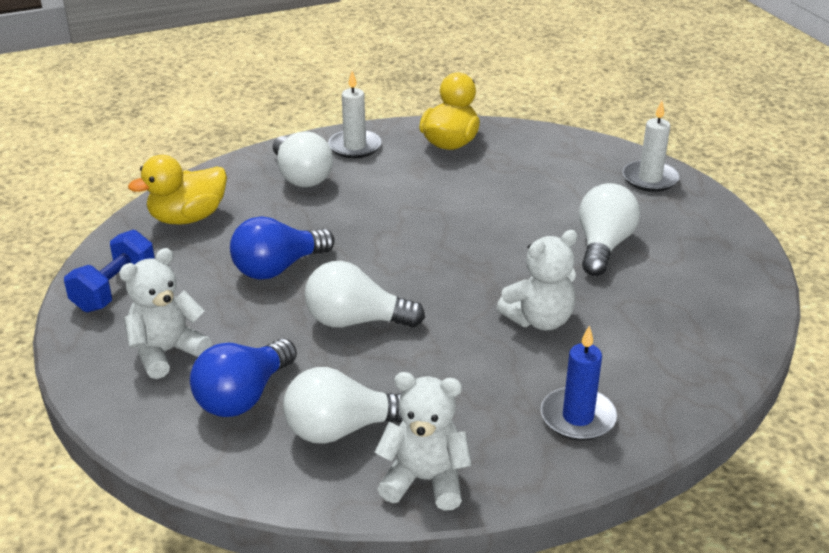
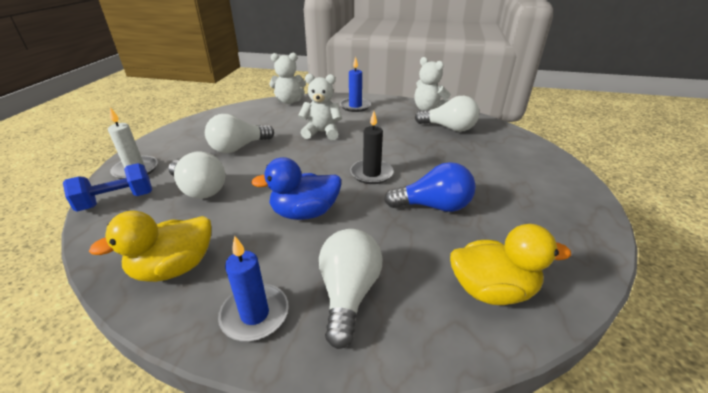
camera: 145 degrees left, 0 degrees up
blue dumbbell [64,230,155,312] -> blue dumbbell moved to [63,163,152,211]
white teddy bear [119,248,212,379] -> white teddy bear moved to [269,53,306,104]
blue light bulb [190,339,297,417] -> none
white light bulb [305,261,425,328] -> white light bulb moved to [168,151,225,199]
white candle [328,71,382,158] -> blue candle [218,236,289,341]
none -> blue duck [251,157,341,220]
none -> black candle [350,111,394,184]

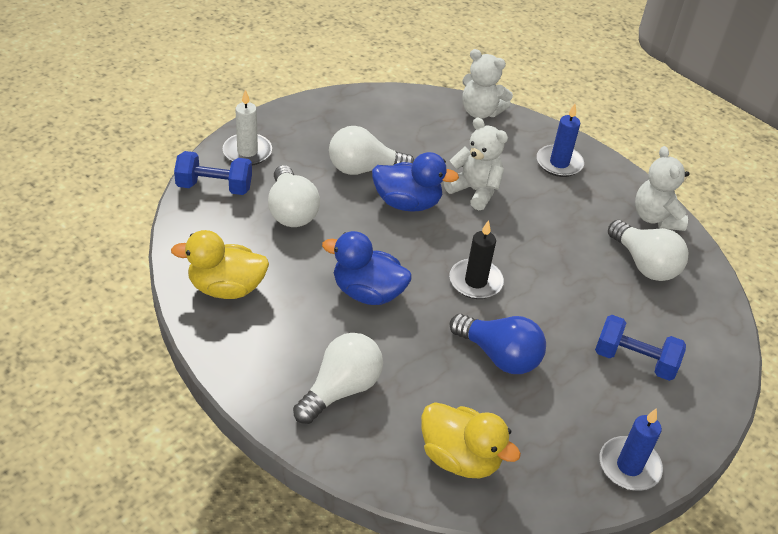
camera: 30 degrees right, 10 degrees up
blue candle [218,236,289,341] -> blue candle moved to [599,408,663,491]
none -> blue duck [372,152,459,212]
none -> blue dumbbell [595,315,686,381]

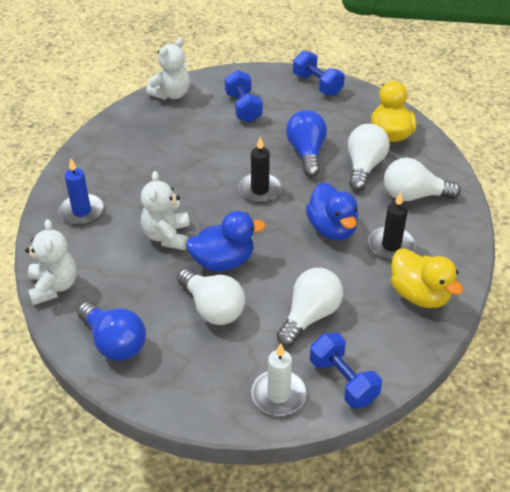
camera: 125 degrees left, 0 degrees up
blue duck [372,152,459,212] -> blue duck turned 105 degrees clockwise [186,211,266,271]
blue candle [599,408,663,491] -> blue dumbbell [293,51,345,96]
white light bulb [608,220,688,281] -> white light bulb moved to [348,124,390,191]
white teddy bear [635,146,689,231] -> white teddy bear moved to [146,38,190,100]
none -> blue light bulb [77,302,146,361]
none -> black candle [368,192,416,261]

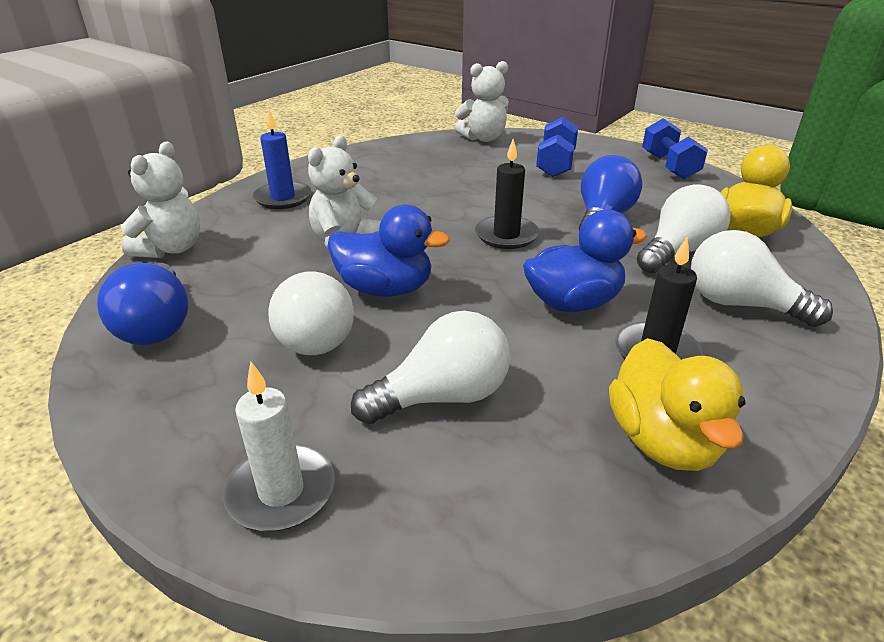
camera: 30 degrees right, 10 degrees down
blue duck [306,182,358,241] -> blue duck turned 120 degrees counterclockwise [523,210,647,312]
blue dumbbell [310,333,382,409] -> none

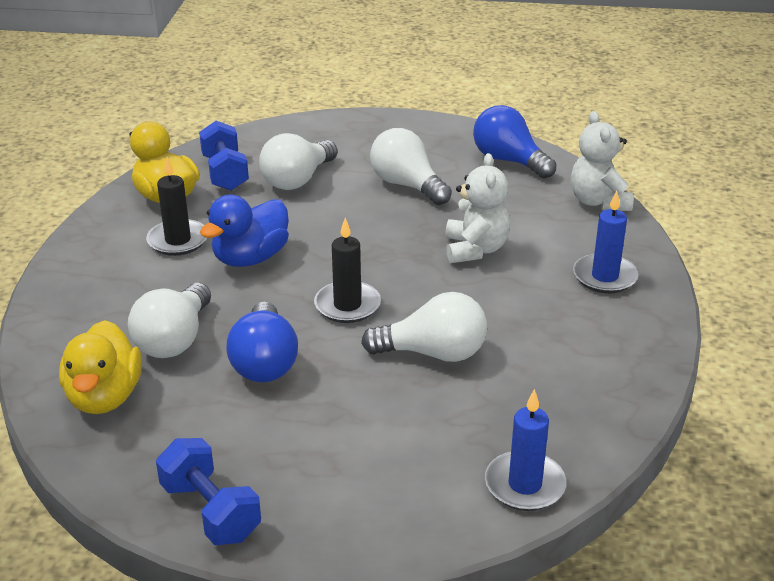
camera: 150 degrees right, 0 degrees up
white candle [223,362,335,531] -> none
blue duck [327,205,450,297] -> none
white teddy bear [455,61,509,142] -> blue candle [485,389,567,511]
blue dumbbell [536,117,578,177] -> blue dumbbell moved to [199,121,249,191]
white light bulb [691,230,833,327] -> white light bulb moved to [361,292,487,362]

